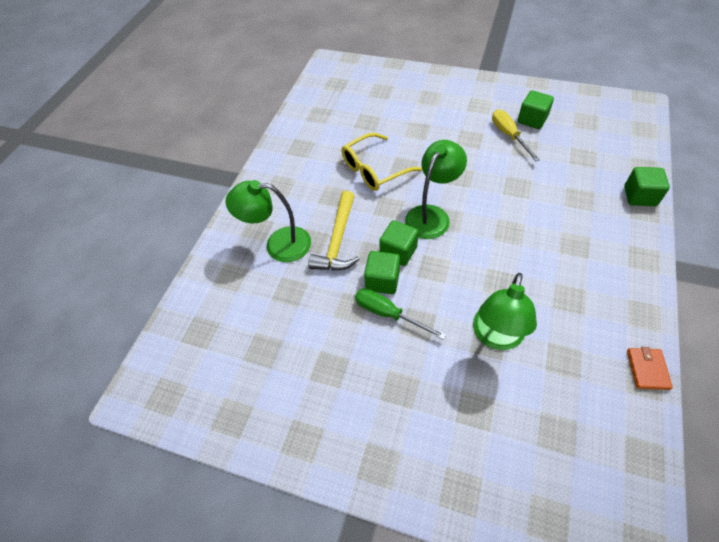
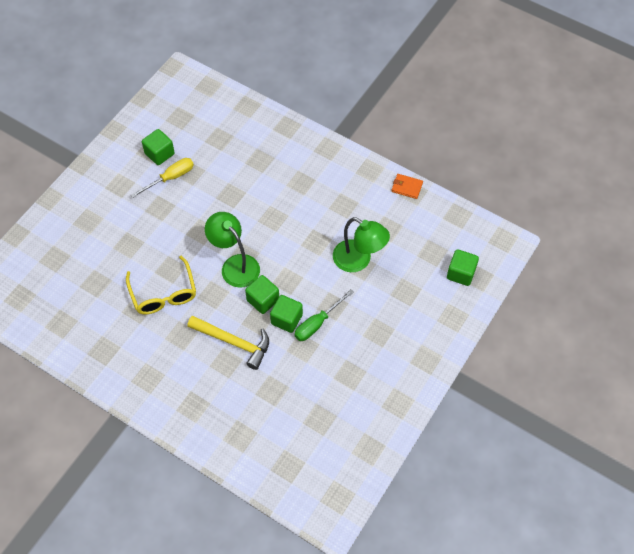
camera: 80 degrees left, 5 degrees up
green lamp [225,180,311,262] -> none
yellow screwdriver [492,110,540,161] -> yellow screwdriver turned 150 degrees clockwise [131,158,194,198]
green cube [624,167,670,206] -> green cube moved to [447,249,479,286]

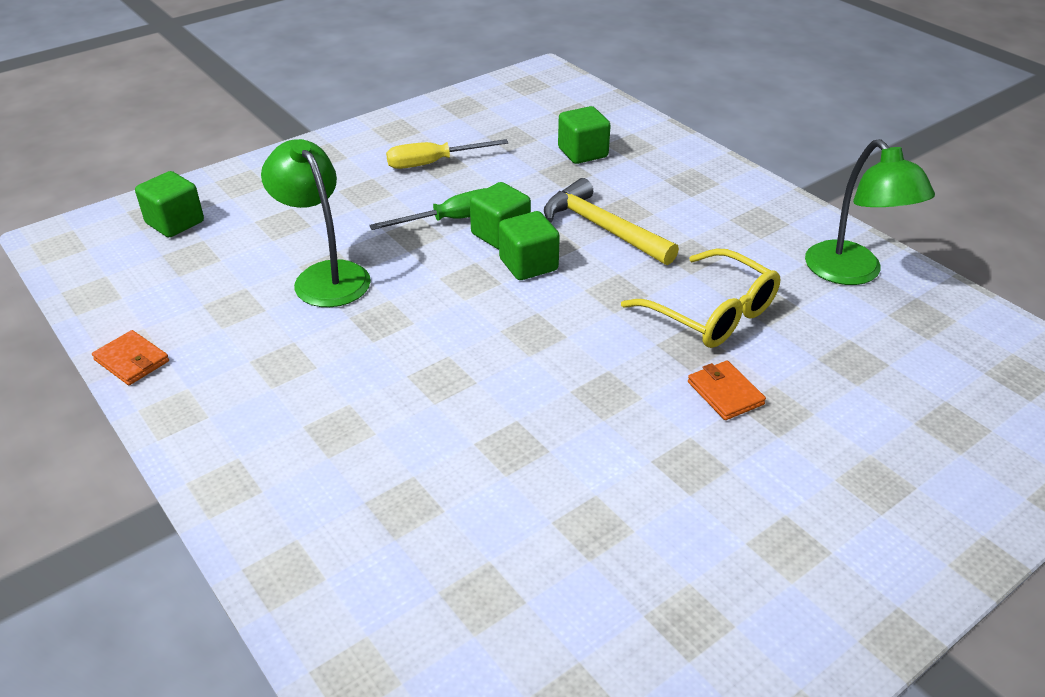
camera: 160 degrees left, 20 degrees down
yellow glasses [126,256,196,315] -> yellow glasses turned 135 degrees clockwise [621,248,780,348]
yellow screwdriver [131,158,194,198] -> yellow screwdriver moved to [386,139,509,169]
green cube [142,129,175,165] -> green cube moved to [558,106,611,164]
green lamp [205,212,260,288] -> green lamp moved to [805,139,935,285]
none -> orange wallet [688,360,766,420]

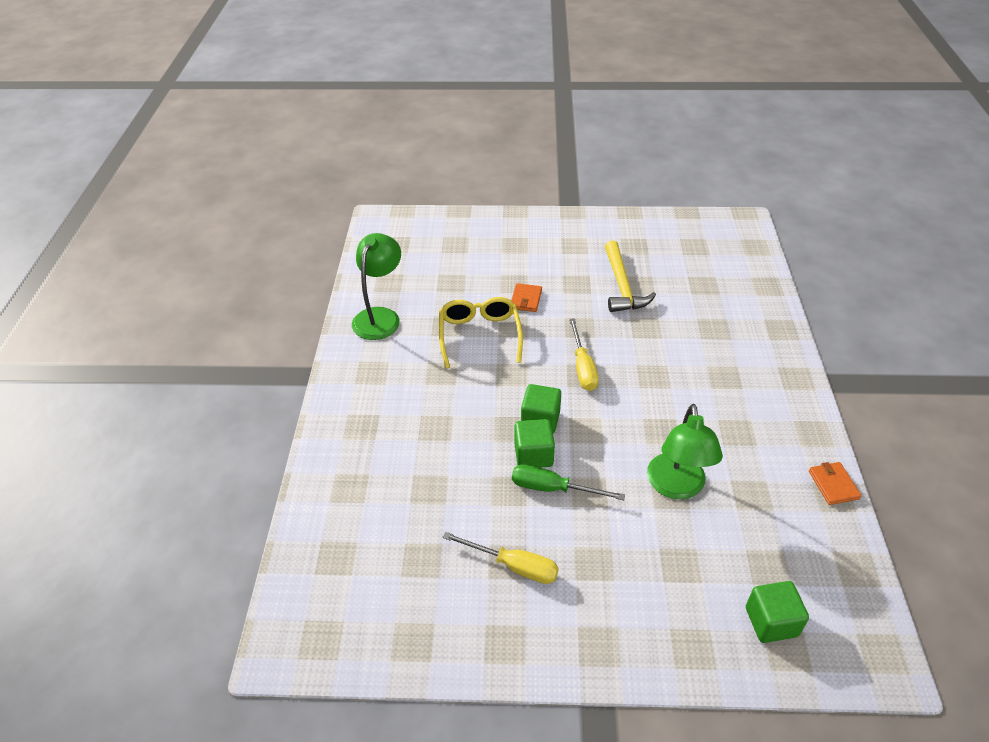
camera: 140 degrees left, 5 degrees up
yellow hammer [544,178,679,265] -> yellow hammer moved to [605,241,656,312]
green cube [558,106,611,164] -> none
none -> yellow screwdriver [569,318,599,391]

